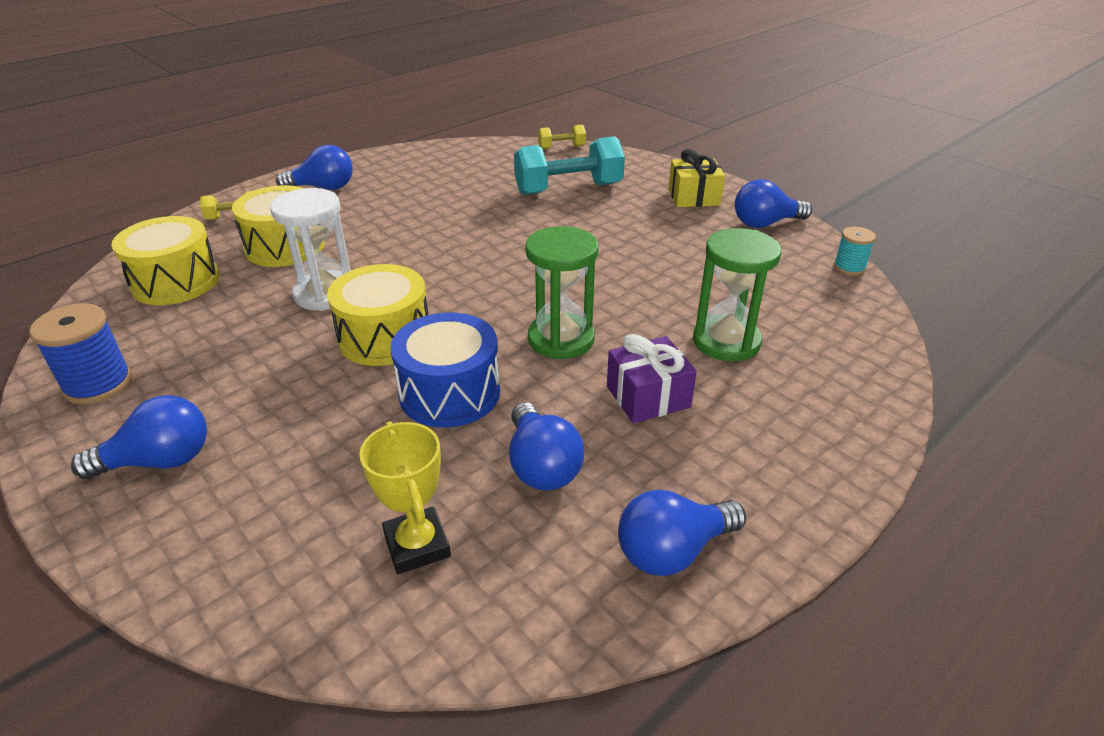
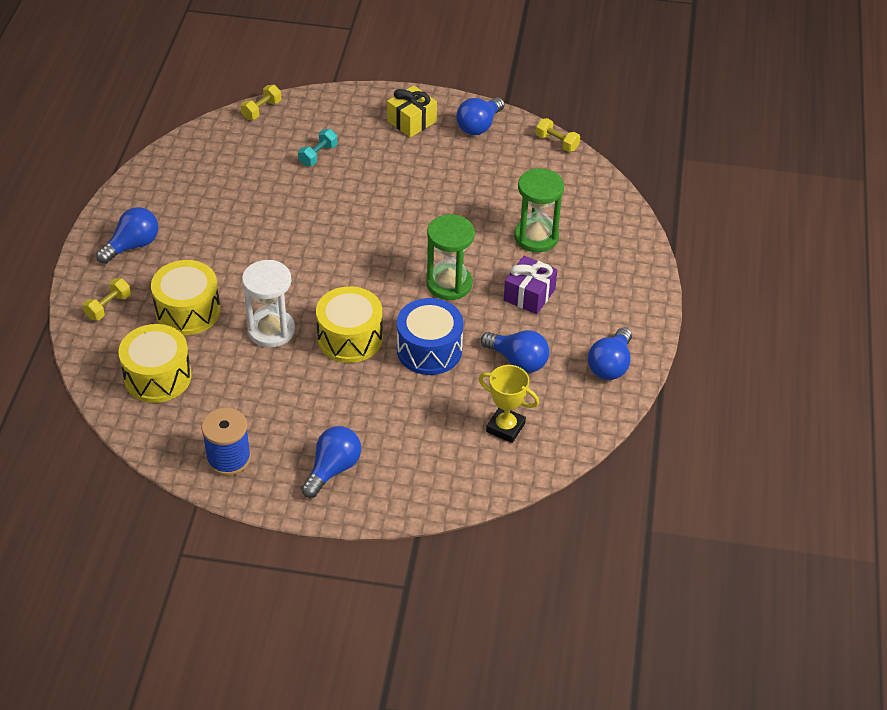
camera: 40 degrees left, 10 degrees up
turquoise dumbbell [514,136,625,195] -> turquoise dumbbell [298,129,338,166], size x0.49
turquoise spool [834,227,876,276] -> yellow dumbbell [536,118,580,152]

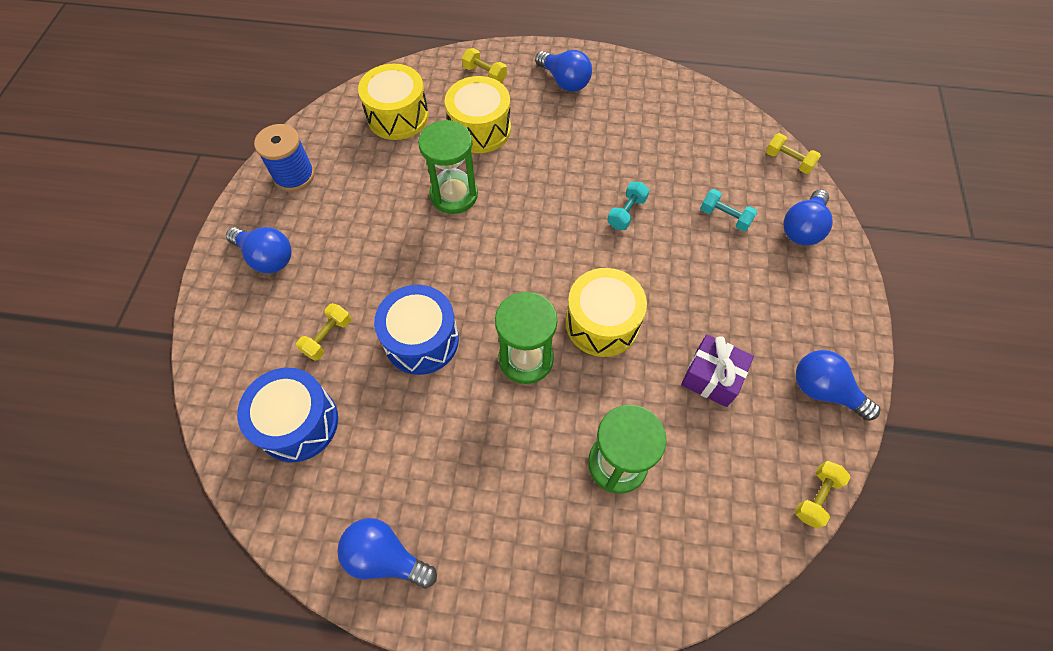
camera: 90 degrees right, 15 degrees up
white hourglass [242,260,295,348] -> green hourglass [418,120,478,214]
yellow drum [316,286,383,363] -> yellow drum moved to [566,268,647,357]
yellow gift [387,85,437,137] -> none
yellow trophy [479,365,539,443] -> blue drum [237,368,338,462]
blue light bulb [481,330,549,373] -> blue light bulb moved to [783,189,833,245]
purple gift [504,256,557,314] -> purple gift moved to [681,334,754,407]
none -> yellow dumbbell [296,303,351,361]
none -> turquoise dumbbell [607,182,650,230]

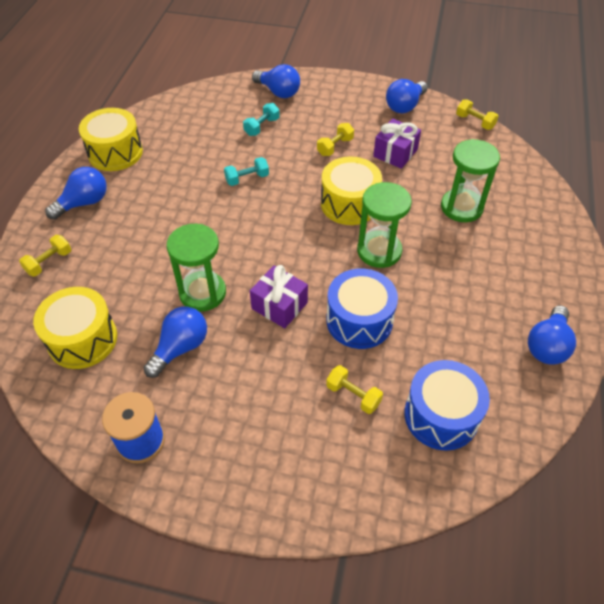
camera: 85 degrees left, 10 degrees down
blue light bulb [226,227,292,273] -> blue light bulb moved to [143,307,207,378]
yellow drum [445,76,511,153] -> yellow drum moved to [79,108,143,171]
turquoise dumbbell [607,182,650,230] -> turquoise dumbbell turned 60 degrees counterclockwise [224,157,269,186]
yellow dumbbell [766,133,821,174] -> yellow dumbbell moved to [317,123,354,156]
none -> purple gift [250,265,308,328]

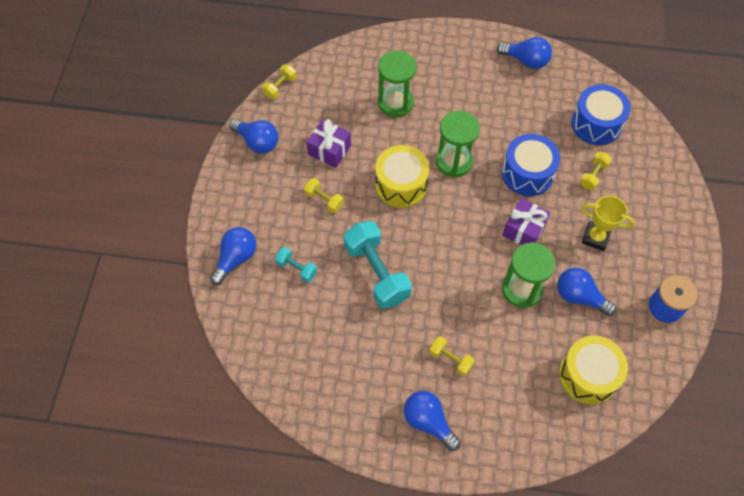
camera: 95 degrees left, 10 degrees up
yellow dumbbell [19,235,71,277] -> yellow dumbbell moved to [429,336,475,376]
yellow drum [79,108,143,171] -> none
turquoise dumbbell [224,157,269,186] -> turquoise dumbbell [344,221,412,309], size x2.03
none -> yellow trophy [581,196,635,251]

